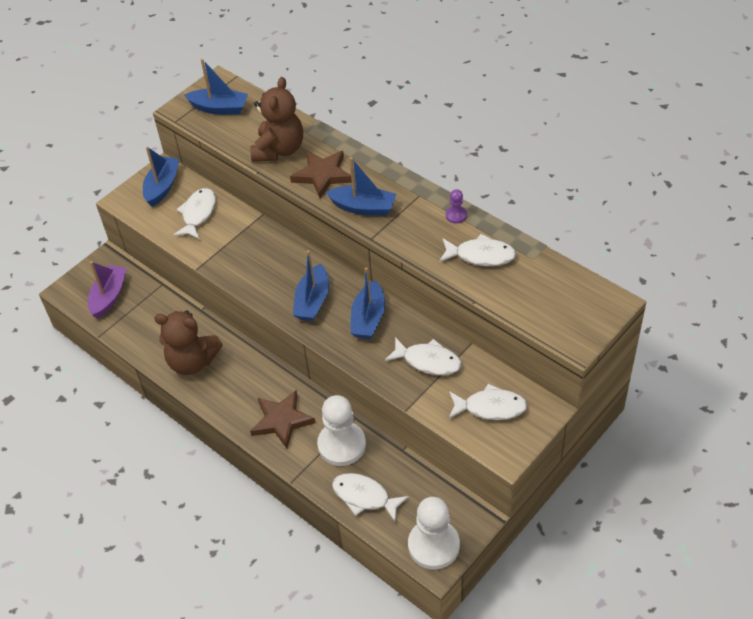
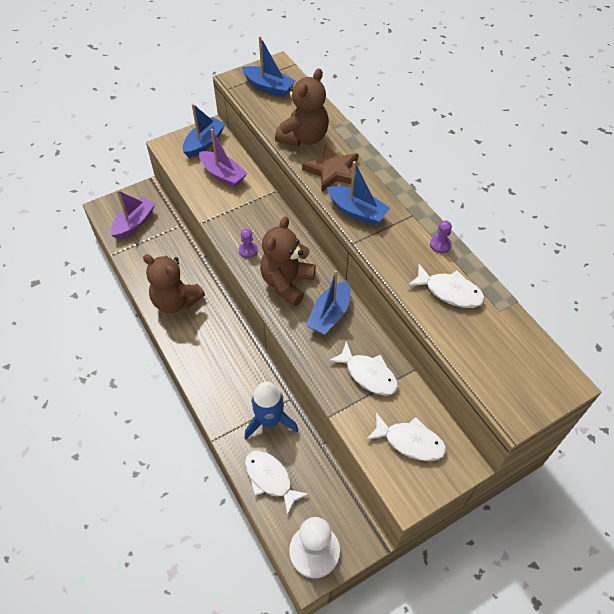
camera: 15 degrees right, 5 degrees up
white fish [173,188,216,239] -> purple boat [199,129,247,187]
brown star [250,390,315,448] -> none
blue boat [293,250,329,321] -> brown teddy bear [260,217,316,306]
white pawn [317,395,366,466] -> blue rocket [245,382,298,440]
none -> purple pawn [239,229,258,258]

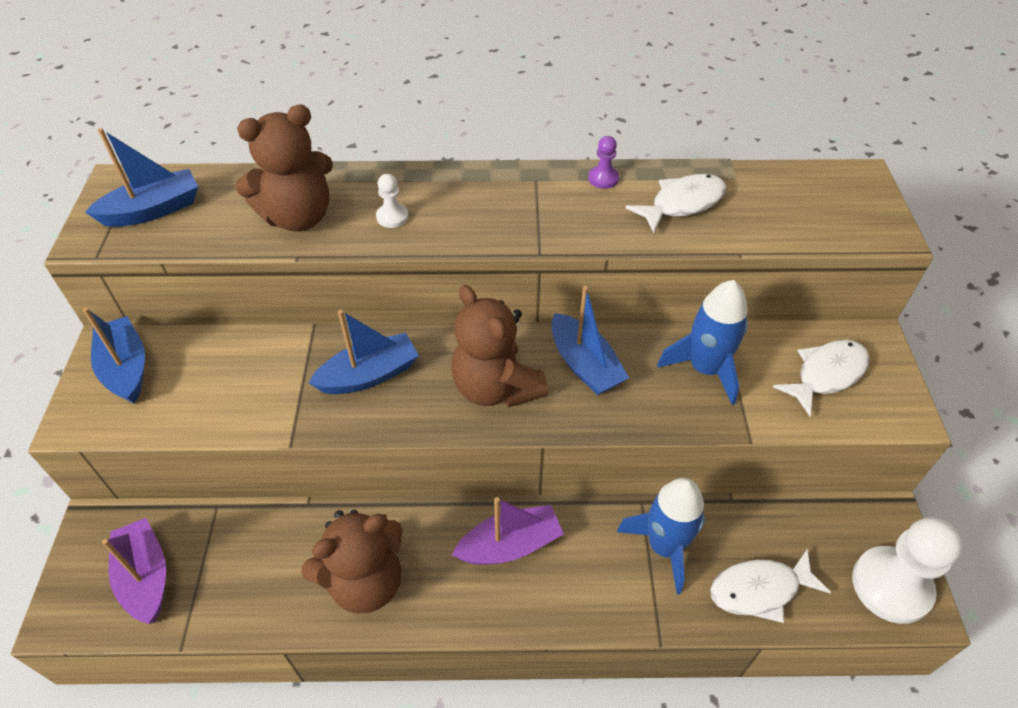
camera: 60 degrees left, 5 degrees down
purple boat [199,129,247,187] -> purple boat moved to [452,497,564,565]
purple pawn [239,229,258,258] -> none
brown teddy bear [275,69,329,146] -> brown teddy bear turned 90 degrees clockwise [235,104,333,232]
brown star [302,145,359,192] -> white pawn [376,174,409,228]
blue boat [327,161,390,226] -> blue boat moved to [309,310,419,394]
white fish [328,341,398,396] -> blue rocket [657,280,748,405]

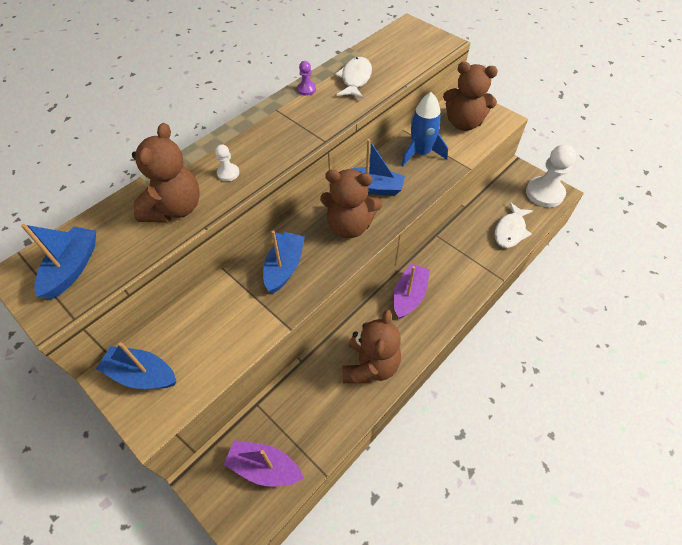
camera: 45 degrees left, 5 degrees up
blue rocket [617,478,705,594] -> none
white fish [773,340,870,416] -> brown teddy bear [443,62,498,131]

